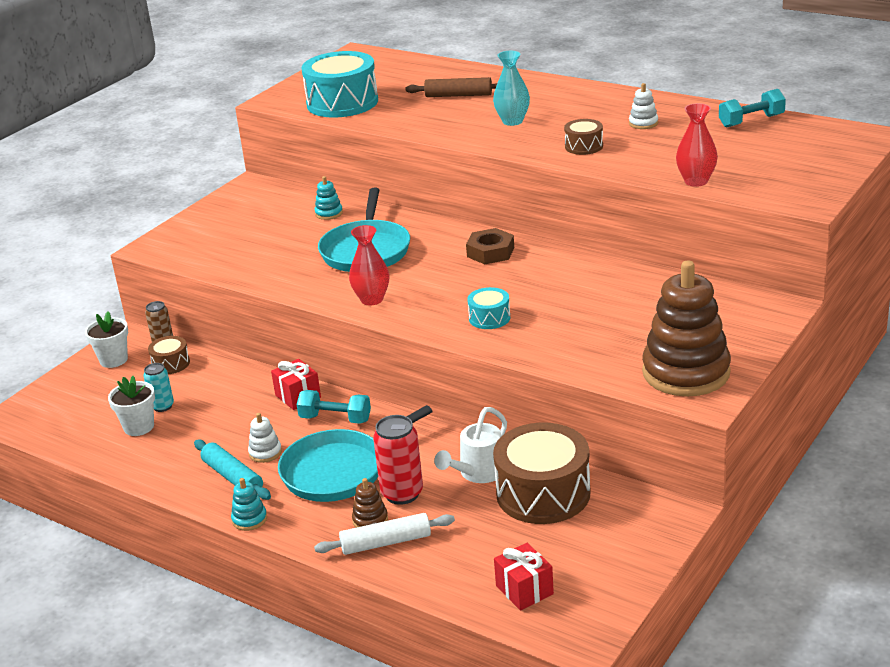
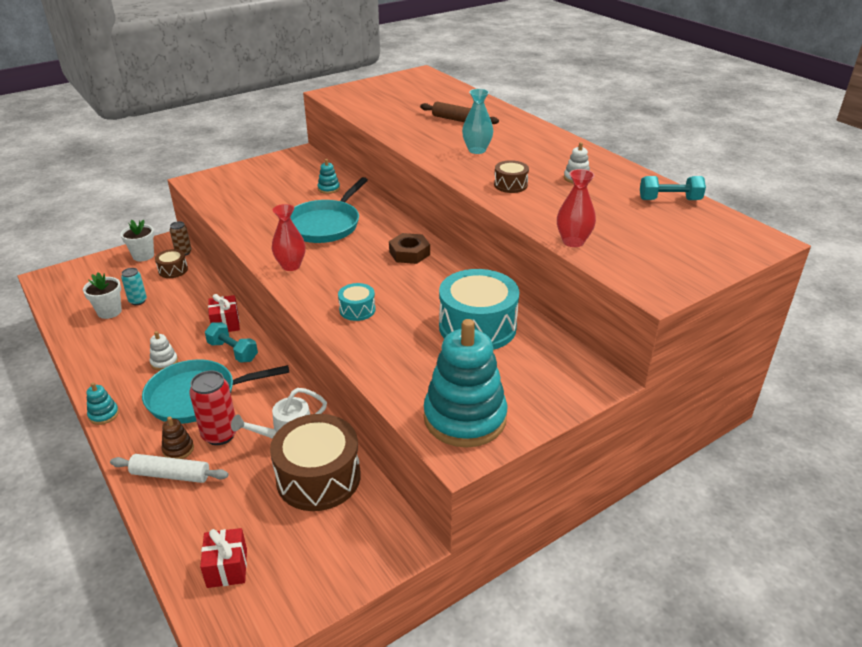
camera: 20 degrees right, 5 degrees up
turquoise rolling pin [194,439,271,500] -> none
turquoise drum [301,51,378,117] -> turquoise drum moved to [439,269,519,350]
brown stacking toy [642,261,731,397] -> turquoise stacking toy [424,319,507,447]

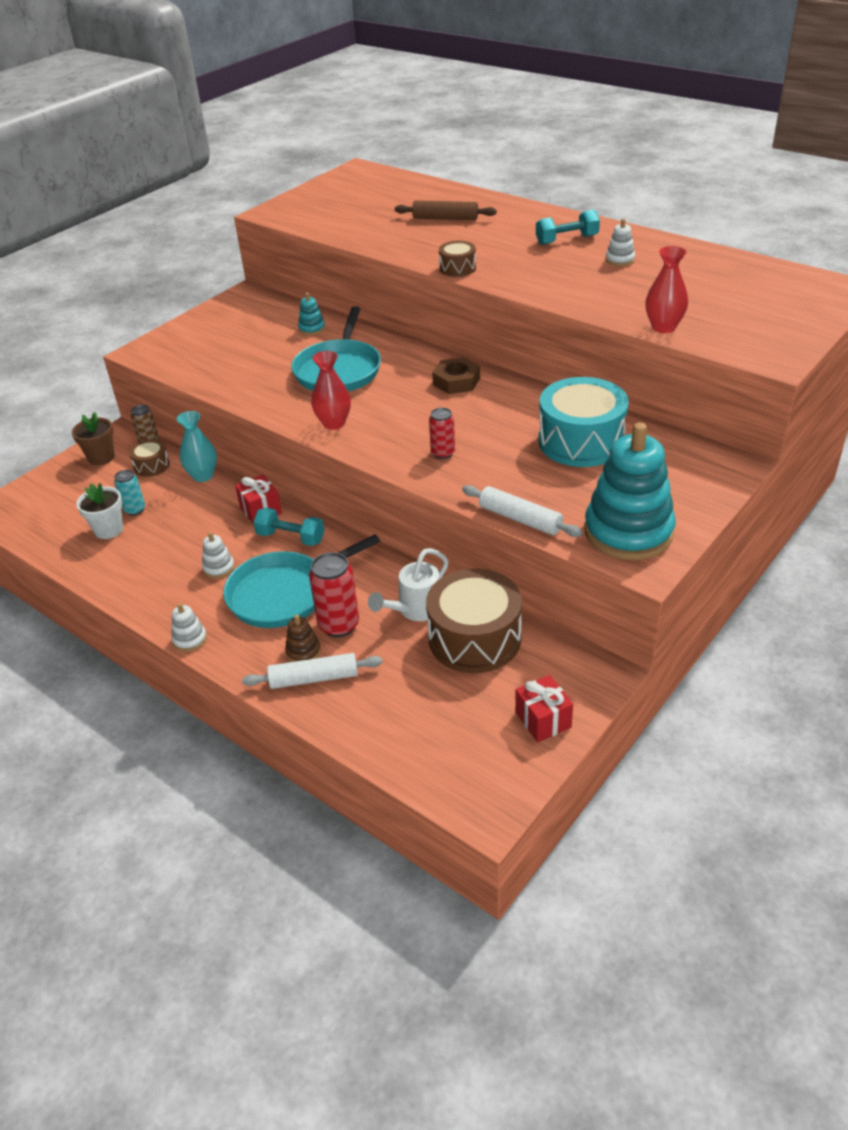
camera: 15 degrees left, 5 degrees up
turquoise stacking toy [86,382,119,425] -> white stacking toy [171,603,207,652]
white flower pot [120,220,154,261] -> brown flower pot [72,412,115,465]
red gift [200,528,247,588] -> red gift moved to [515,675,573,742]
turquoise drum [338,283,376,321] -> red can [429,408,455,459]
turquoise vase [462,89,493,154] -> turquoise vase moved to [177,411,217,482]
brown drum [494,160,529,193] -> brown drum moved to [439,241,476,277]
turquoise dumbbell [640,176,706,200] -> turquoise dumbbell moved to [536,210,600,245]
none -> white rolling pin [462,485,583,537]

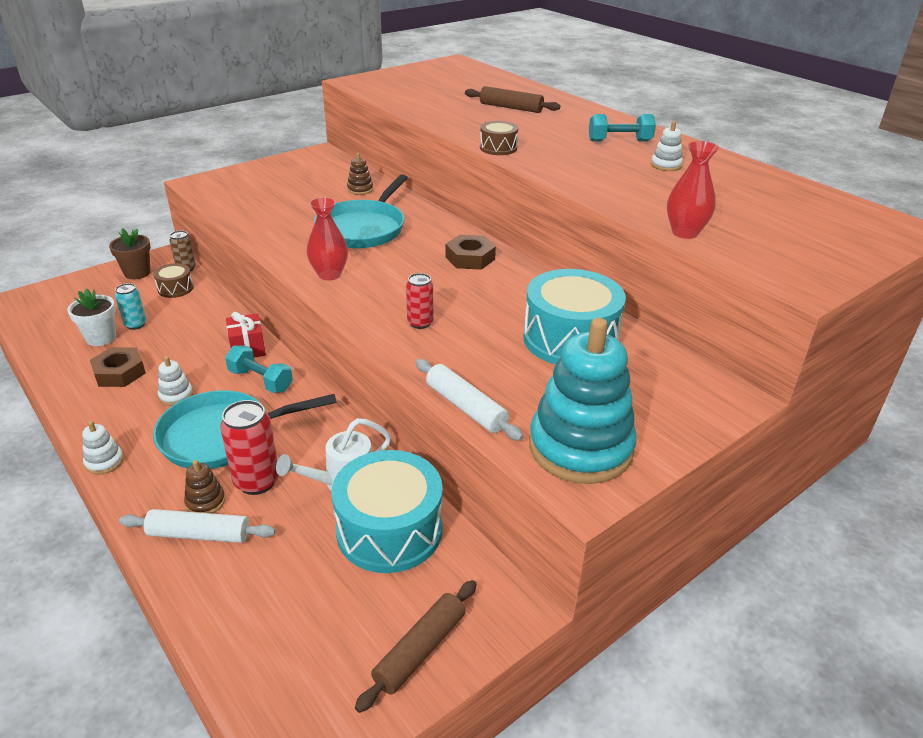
camera: 10 degrees right, 5 degrees down
turquoise vase [177,411,217,482] -> none
turquoise stacking toy [298,292,325,335] -> brown stacking toy [347,153,373,195]
brown drum [426,568,522,673] -> turquoise drum [332,450,443,573]
red gift [515,675,573,742] -> brown rolling pin [355,580,477,713]
none -> brown nut [90,347,146,387]

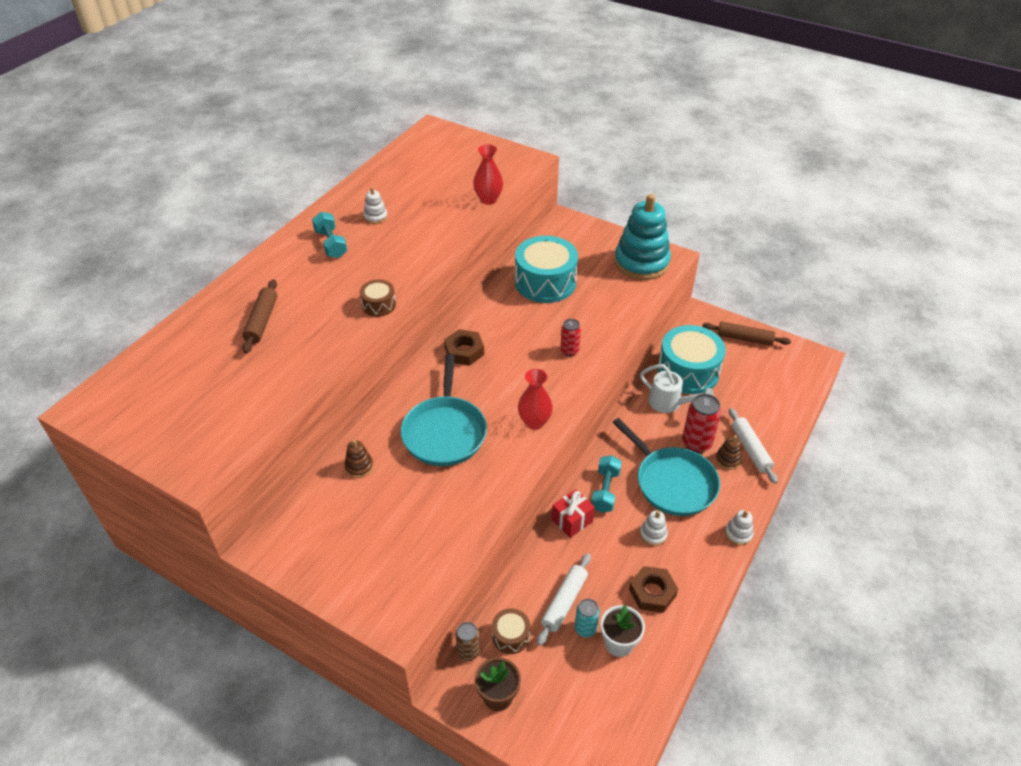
camera: 110 degrees left, 10 degrees up
turquoise pan [314,174,408,248] -> turquoise pan turned 90 degrees clockwise [401,354,487,466]
white rolling pin [416,359,524,441] -> white rolling pin moved to [537,553,591,646]

